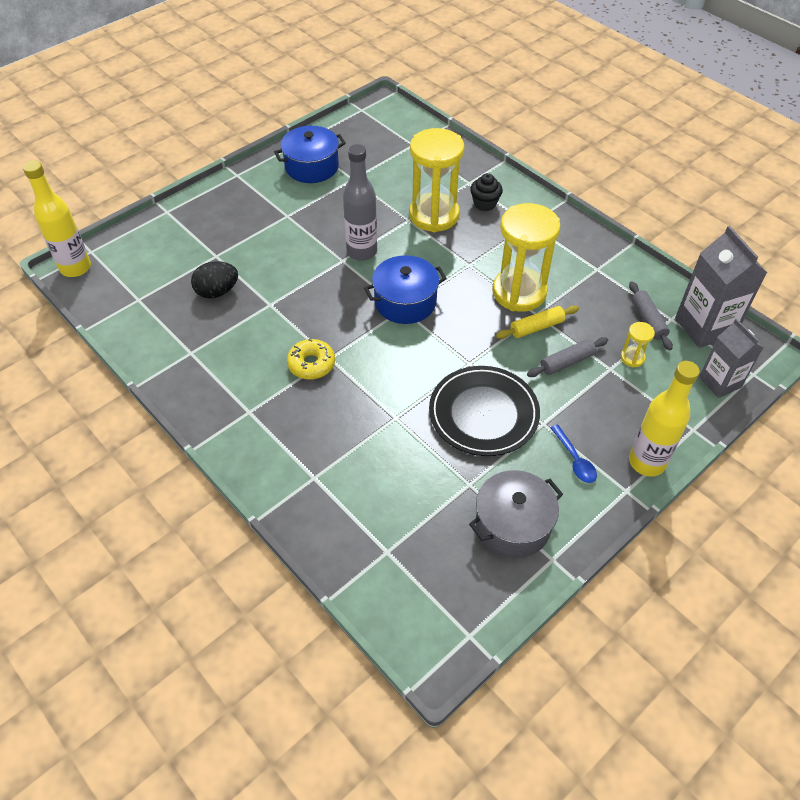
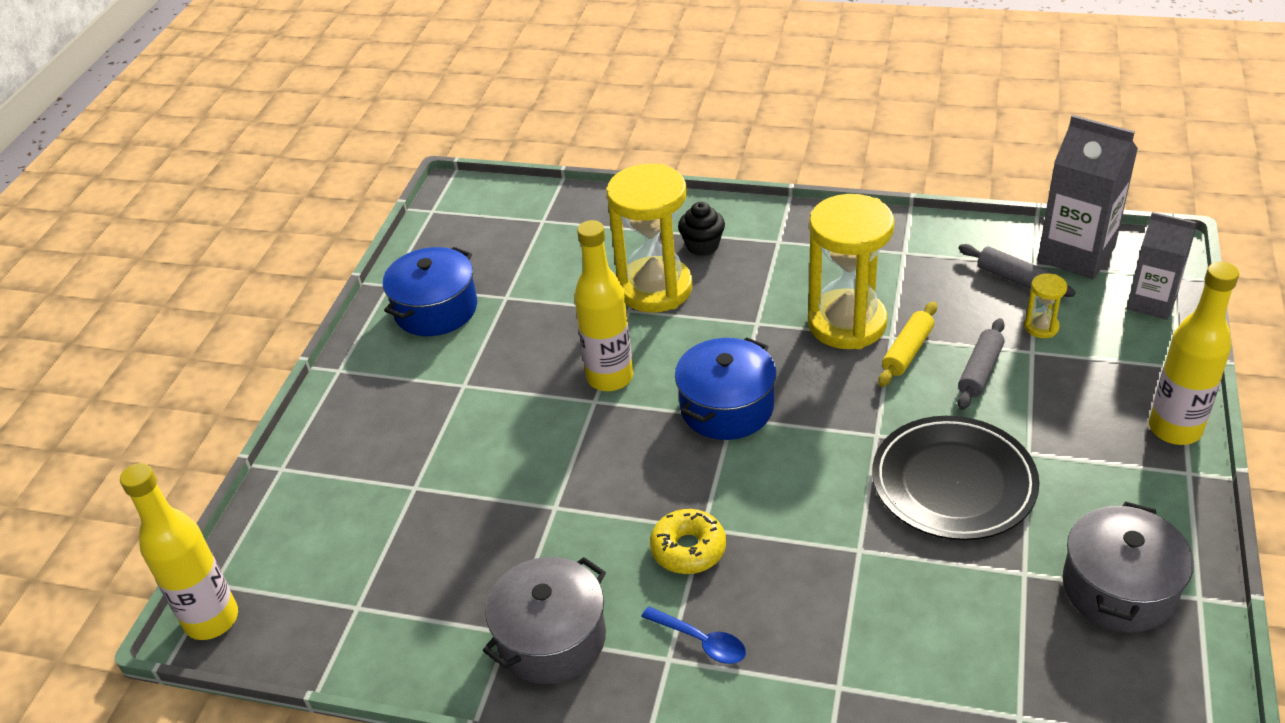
camera: 30 degrees left, 10 degrees down
black egg [191,261,238,299] -> none
grey bottle [343,144,377,261] -> yellow bottle [574,220,633,391]
blue spoon [551,425,597,483] -> blue spoon moved to [641,606,746,664]
none -> grey pot [483,557,606,684]

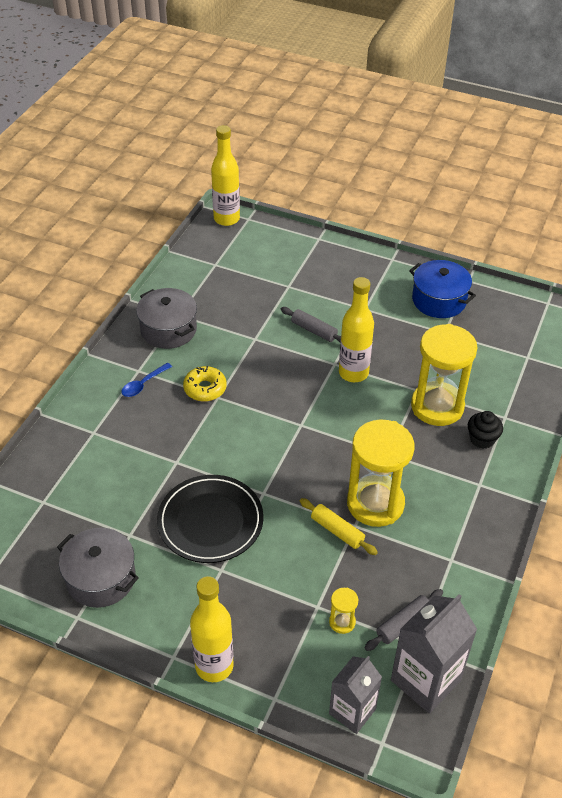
camera: 95 degrees right, 5 degrees up
blue pot [675,337,777,440] -> none
grey rolling pin [957,318,1005,410] -> grey rolling pin moved to [281,307,341,342]

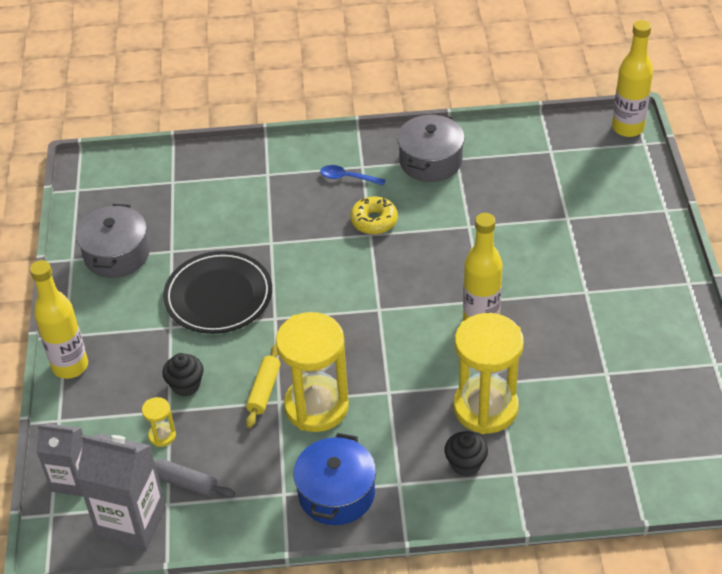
camera: 65 degrees right, 0 degrees up
grey rolling pin [281,307,341,342] -> none
blue pot [409,260,476,318] -> blue pot moved to [293,433,376,525]
none -> black cupcake [162,353,204,397]

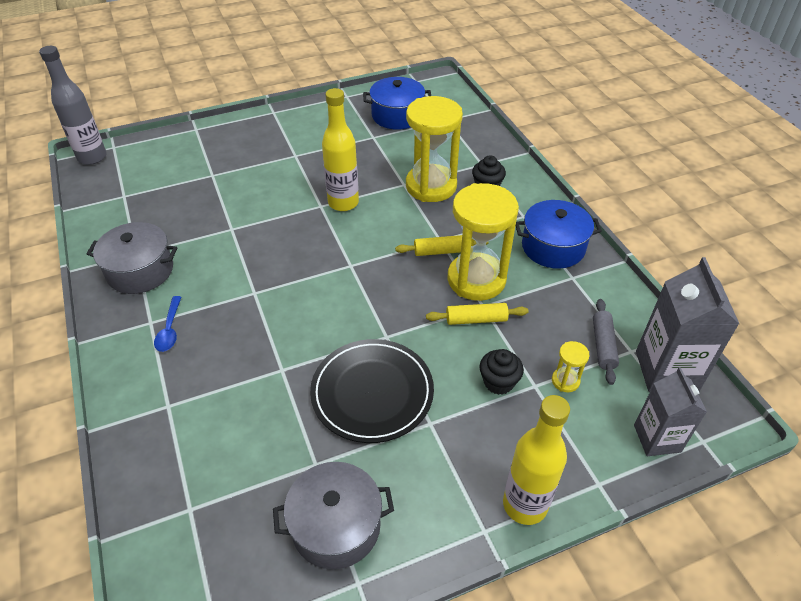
camera: 110 degrees left, 0 degrees up
yellow donut [350,196,398,234] -> none
yellow bottle [612,20,653,137] -> grey bottle [39,46,107,165]
none -> blue pot [363,77,431,130]
none -> yellow rolling pin [395,235,489,256]

